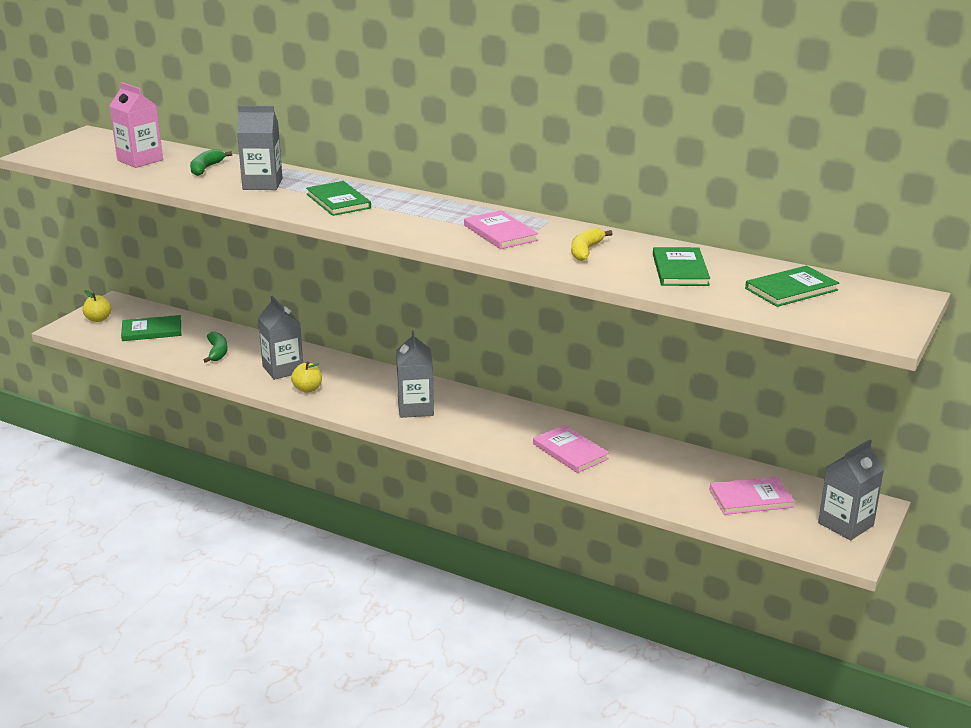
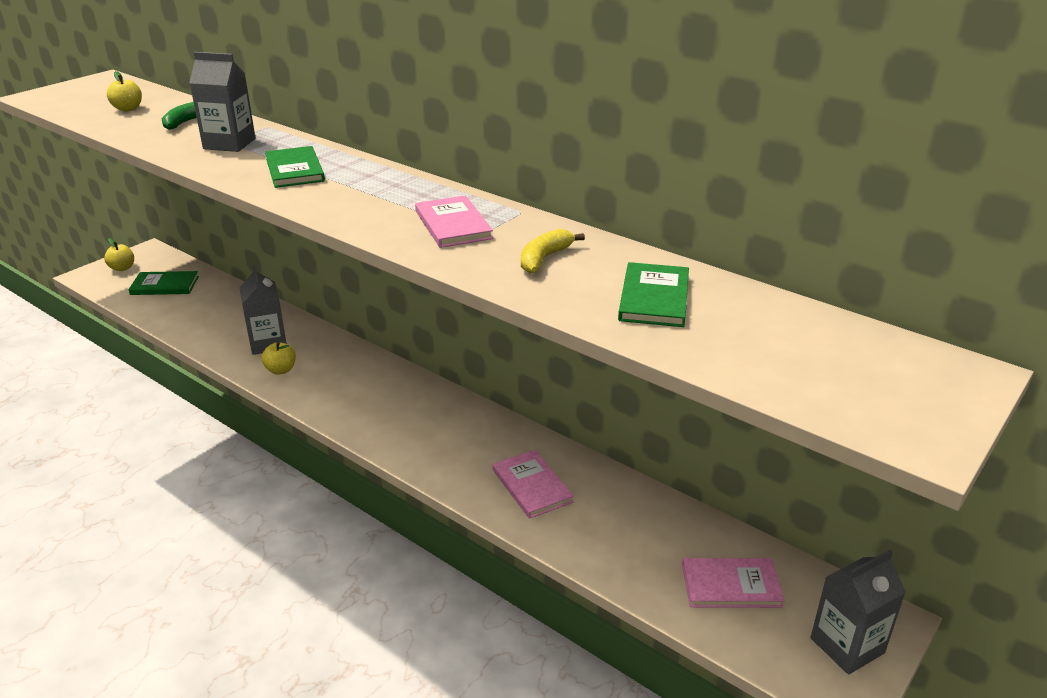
camera: 10 degrees right, 5 degrees up
pink carton [109,82,163,168] -> yellow apple [107,71,142,112]
green banana [203,332,228,363] -> none
grey carton [396,330,434,418] -> none
green book [745,266,839,307] -> none

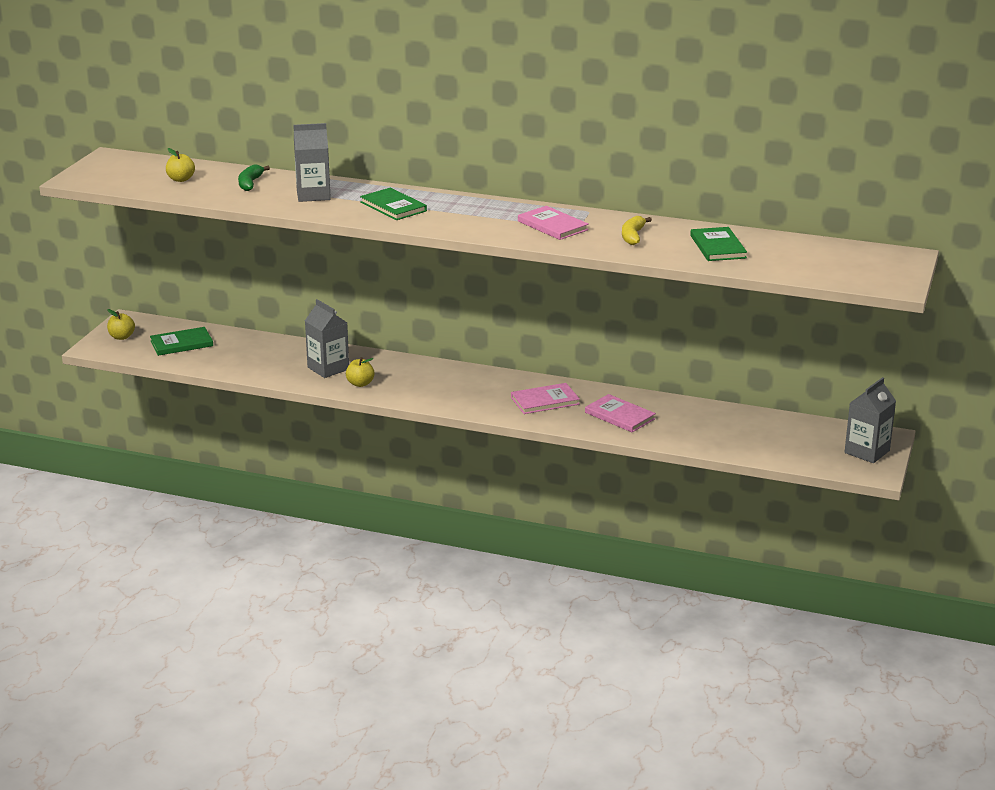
camera: 20 degrees left, 5 degrees down
pink book [682,558,785,608] -> pink book moved to [511,383,580,414]

